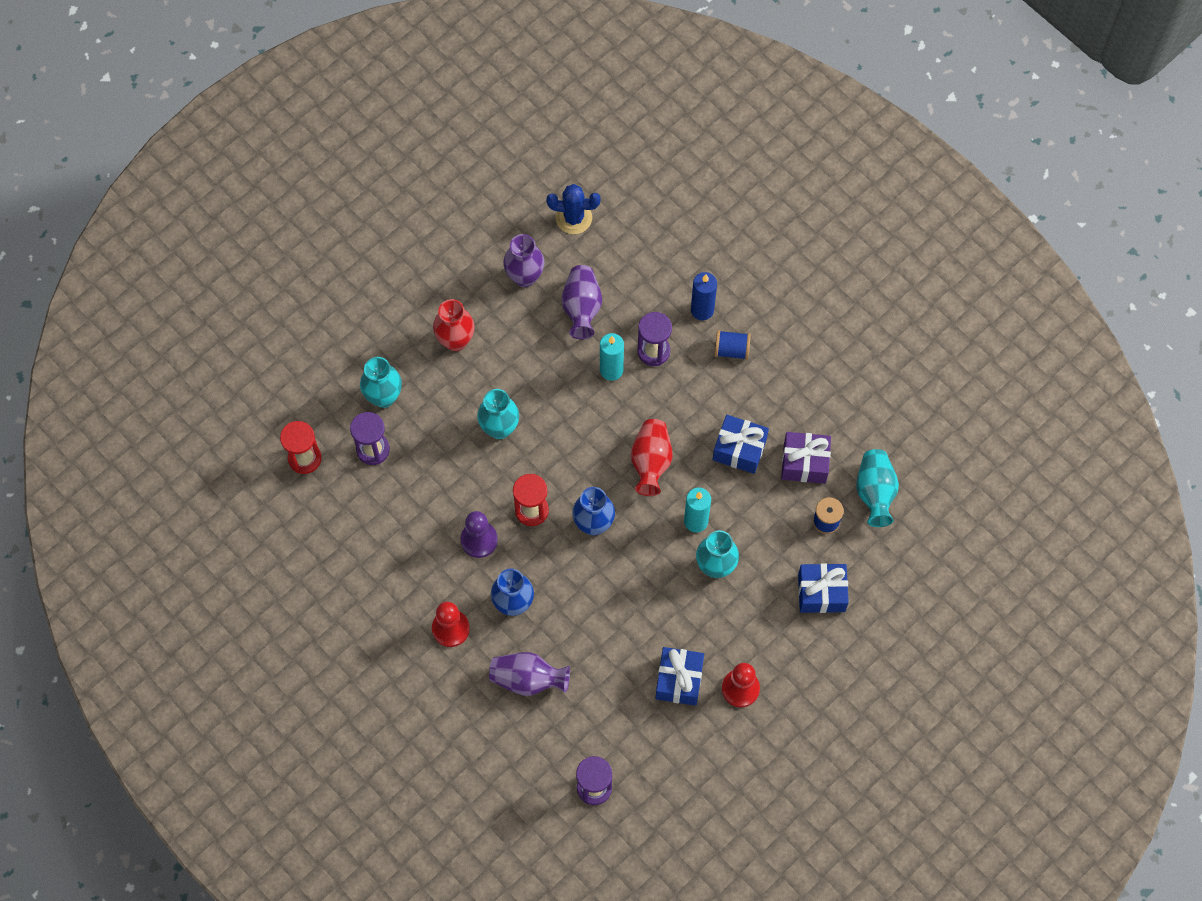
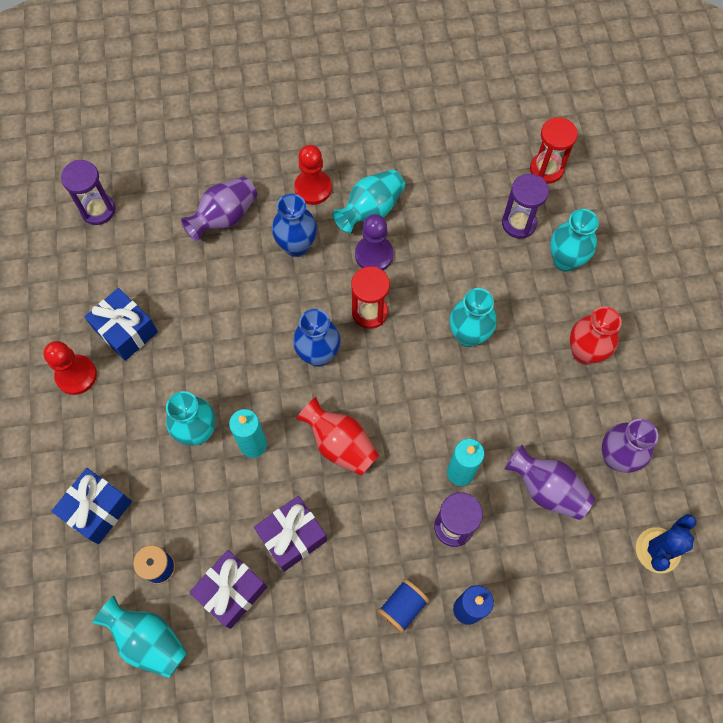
camera: 125 degrees right, 0 degrees up
blue gift [713,415,769,474] -> purple gift [254,496,327,572]
none -> turquoise vase [332,169,405,233]

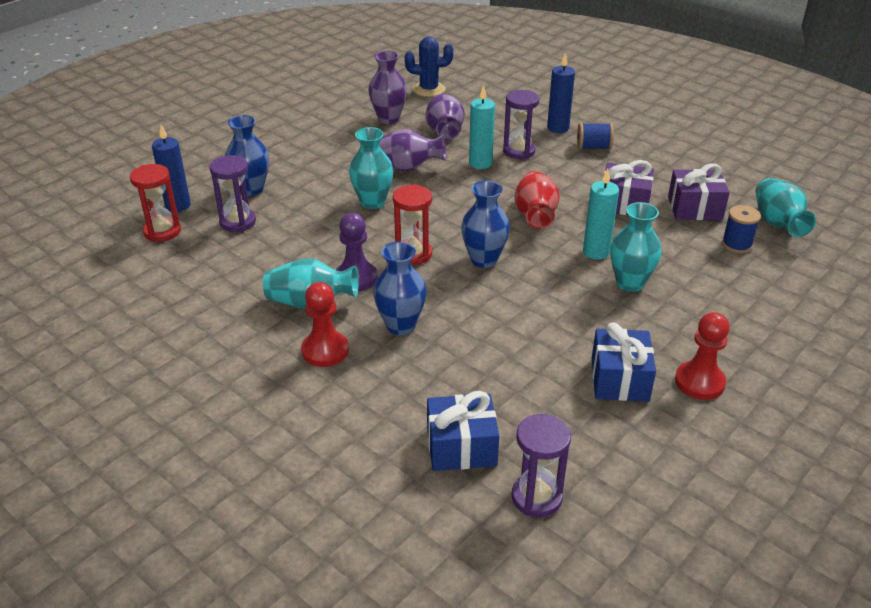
camera: 130 degrees left, 30 degrees down
blue gift [52,468,132,544] -> blue gift moved to [427,391,499,471]
purple vase [181,177,257,241] -> purple vase moved to [379,129,446,171]
turquoise vase [550,209,599,272] -> blue vase [225,115,269,196]
red vase [570,307,622,365] -> none
none -> blue candle [152,125,191,212]

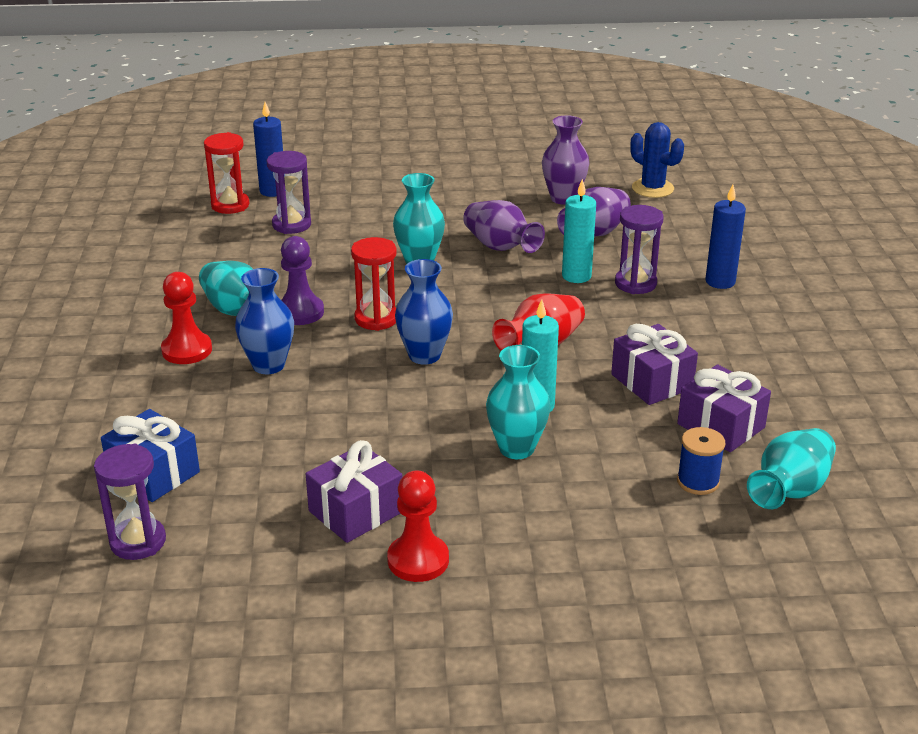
camera: 45 degrees right, 5 degrees down
blue vase [225,115,269,196] -> none
blue spool [577,123,614,150] -> none
blue gift [592,322,656,401] -> purple gift [306,440,403,543]

